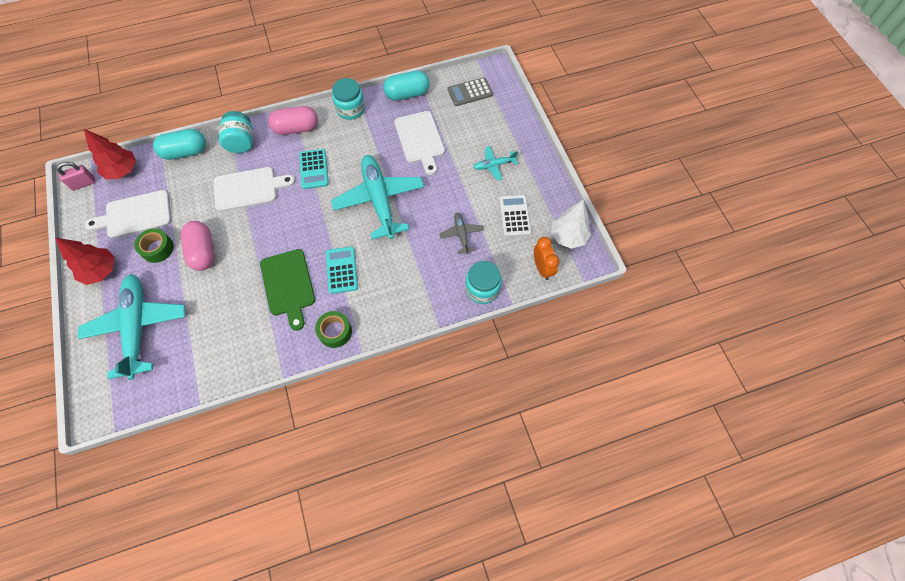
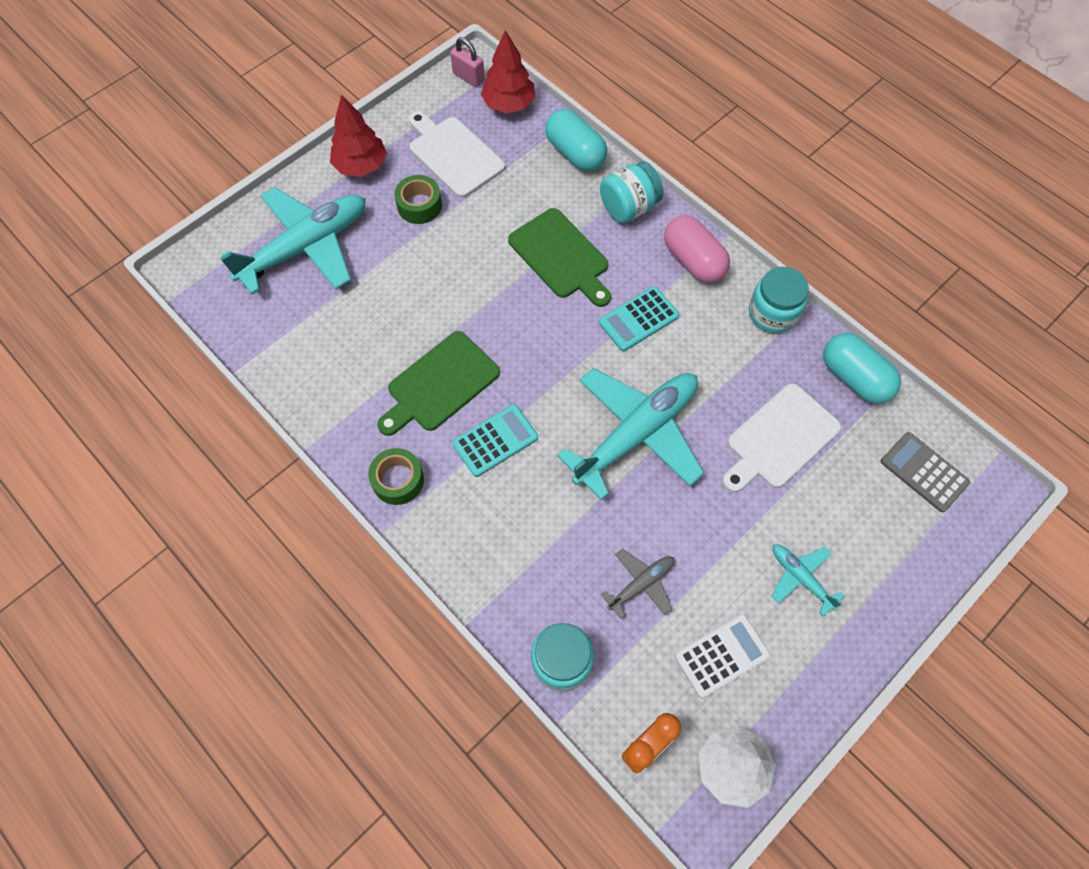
camera: 65 degrees right, 0 degrees up
pink capsule [181,221,214,271] -> none
white cutting board [213,167,295,212] -> green cutting board [508,208,611,307]

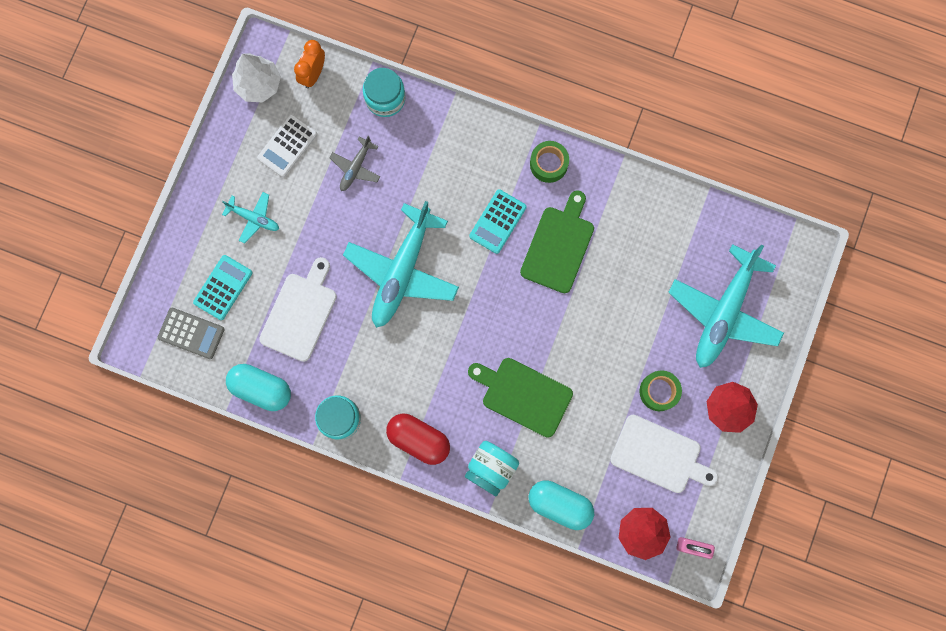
camera: 155 degrees right, 15 degrees up
turquoise calculator [599,286,679,351] -> turquoise calculator moved to [193,255,253,320]
pink capsule [664,215,730,283] -> red capsule [386,414,450,465]

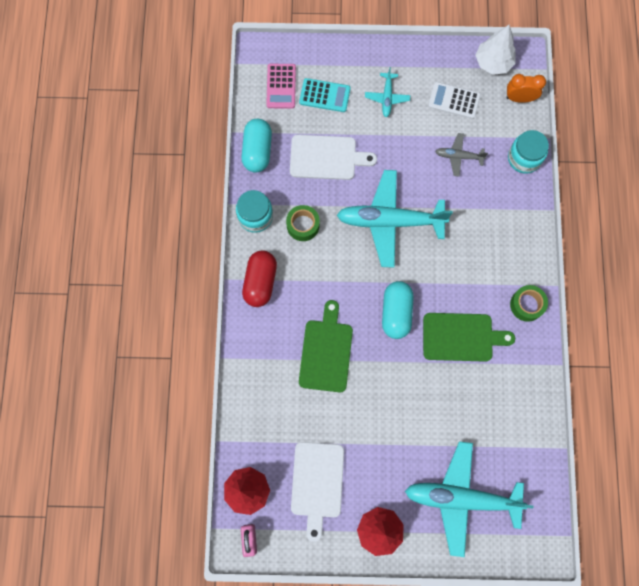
camera: 70 degrees right, 5 degrees down
grey calculator [158,308,225,359] -> pink calculator [266,64,296,109]
turquoise jar [465,441,519,496] -> none
turquoise calculator [469,189,527,254] -> none
turquoise capsule [529,480,594,530] -> turquoise capsule moved to [382,281,414,339]
green tape [640,370,682,411] -> green tape moved to [286,205,320,241]

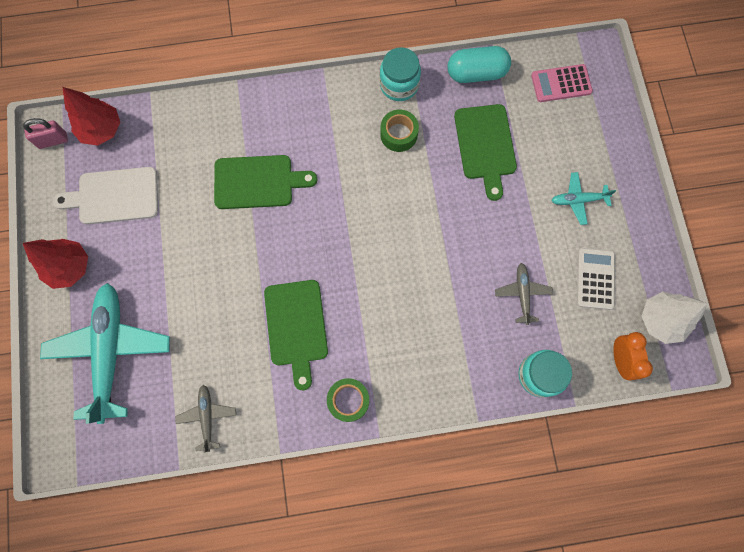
camera: 80 degrees right, 0 degrees up
red capsule [242,250,277,307] -> none
white cutting board [290,135,377,180] -> green cutting board [454,104,517,201]
turquoise calculator [299,78,351,112] -> none
turquoise plane [337,170,453,268] -> none
turquoise capsule [382,281,414,339] -> none
none -> grey plane [175,385,236,453]

